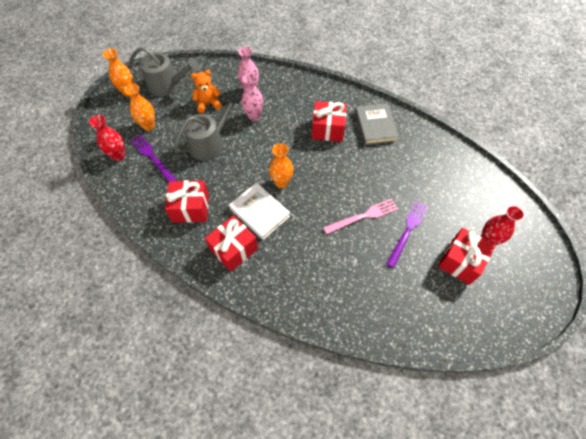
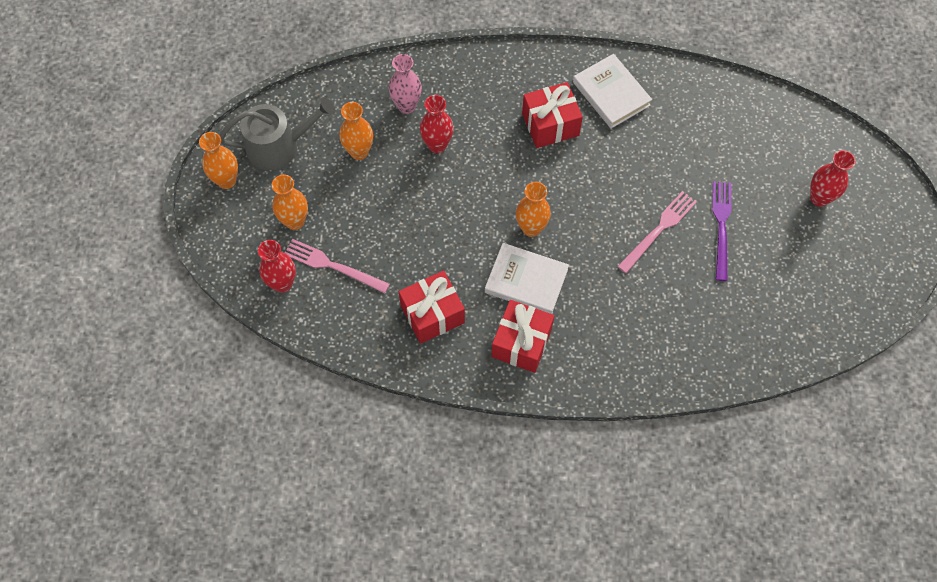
camera: 25 degrees left, 5 degrees up
purple fork [131,134,177,182] -> pink fork [285,239,390,294]
grey watering can [174,94,240,160] -> none
orange teddy bear [191,70,222,113] -> orange vase [339,102,373,160]
pink vase [241,74,264,121] -> red vase [420,95,453,153]
grey book [355,103,399,145] -> white book [573,54,652,128]
red gift [438,228,496,285] -> none

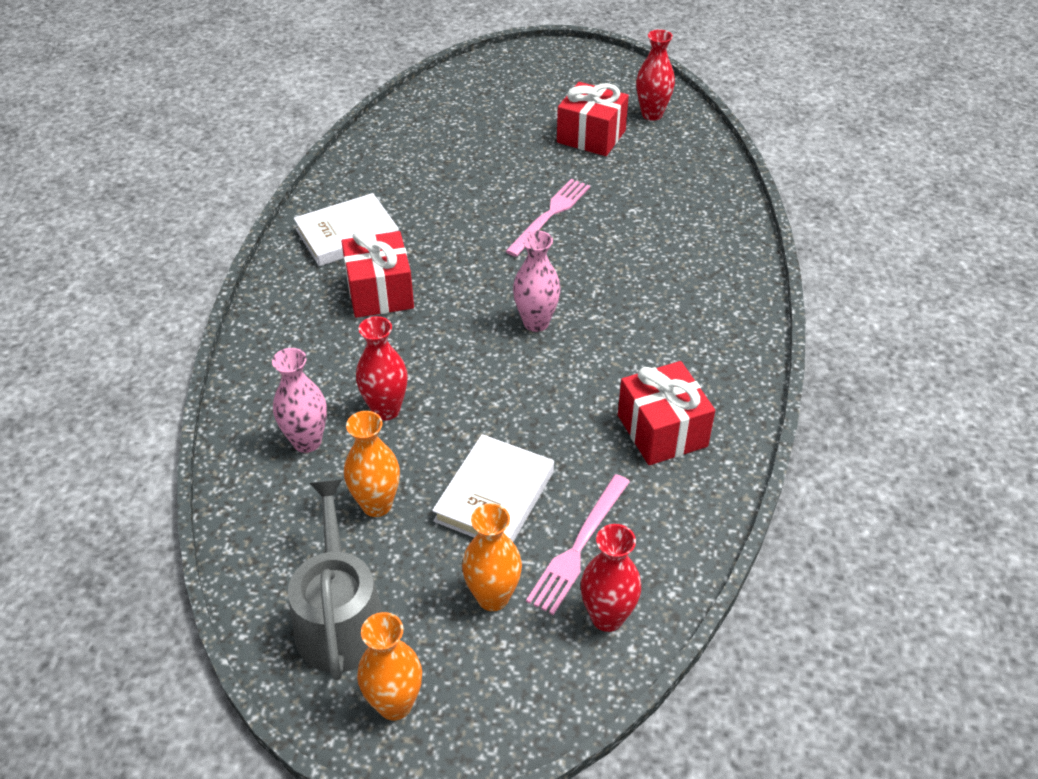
camera: 85 degrees left, 20 degrees down
white book [485,243,569,314] -> white book moved to [432,434,554,542]
red gift [491,300,554,373] -> red gift moved to [557,82,629,156]
orange vase [516,181,551,237] -> pink vase [513,231,561,332]
pink fork [617,191,697,274] -> pink fork turned 75 degrees clockwise [506,179,590,257]
purple fork [712,181,731,281] -> none
red vase [810,150,856,207] -> red vase moved to [636,30,675,120]

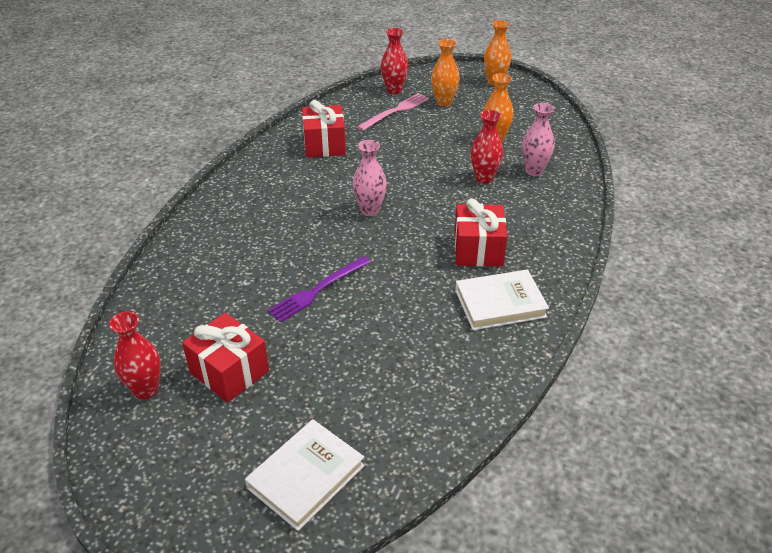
camera: 165 degrees left, 5 degrees down
grey watering can [288,479,383,680] -> none
white book [432,434,554,542] -> white book moved to [245,419,365,531]
pink fork [506,179,590,257] -> purple fork [268,256,371,322]

